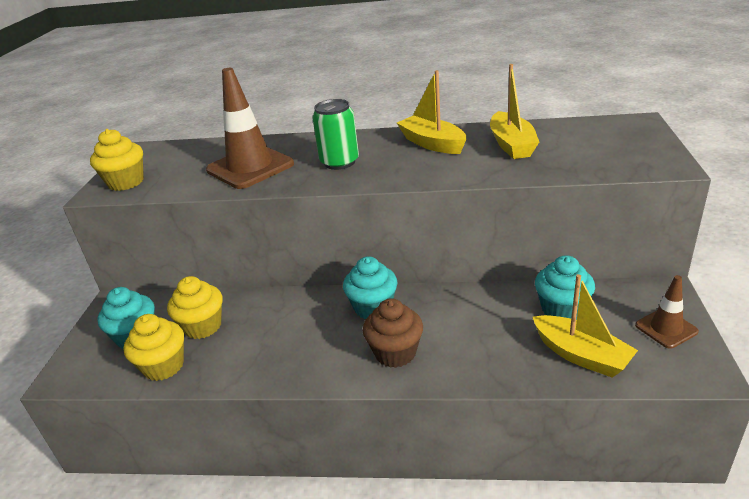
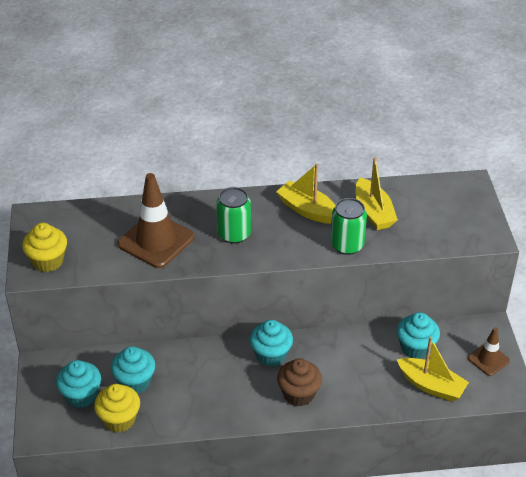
camera: 15 degrees left, 10 degrees up
yellow cupcake [167,276,222,339] -> turquoise cupcake [111,346,155,394]
none -> green can [330,198,367,255]

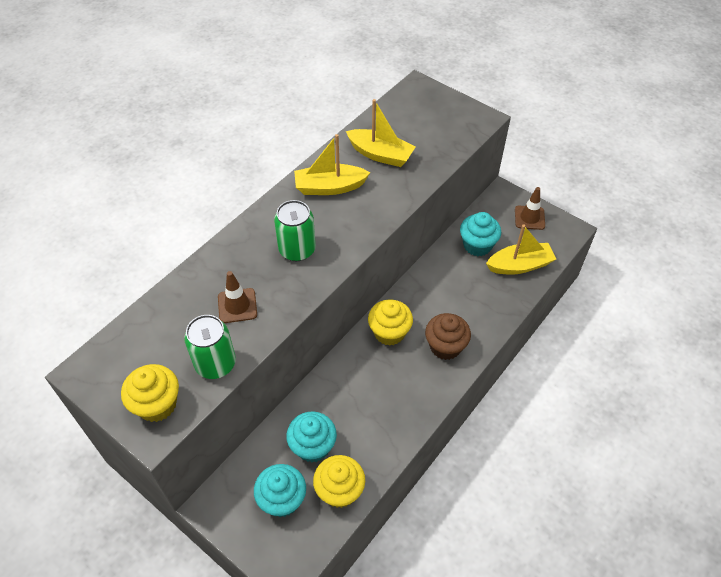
camera: 45 degrees left, 10 degrees up
brown traffic cone [118,173,194,268] -> brown traffic cone [218,271,257,323], size x0.54
turquoise cupcake [250,320,293,366] -> yellow cupcake [368,299,413,346]
green can [330,198,367,255] -> green can moved to [184,315,236,379]

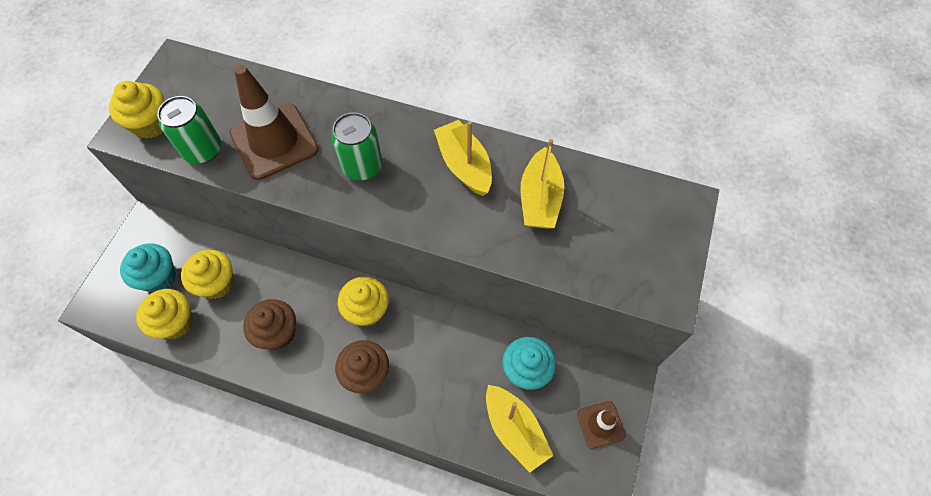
camera: 70 degrees right, 10 degrees up
brown traffic cone [218,271,257,323] -> brown traffic cone [230,65,319,180], size x1.85
turquoise cupcake [286,411,337,462] -> yellow cupcake [181,250,234,299]
none -> brown cupcake [243,299,296,350]

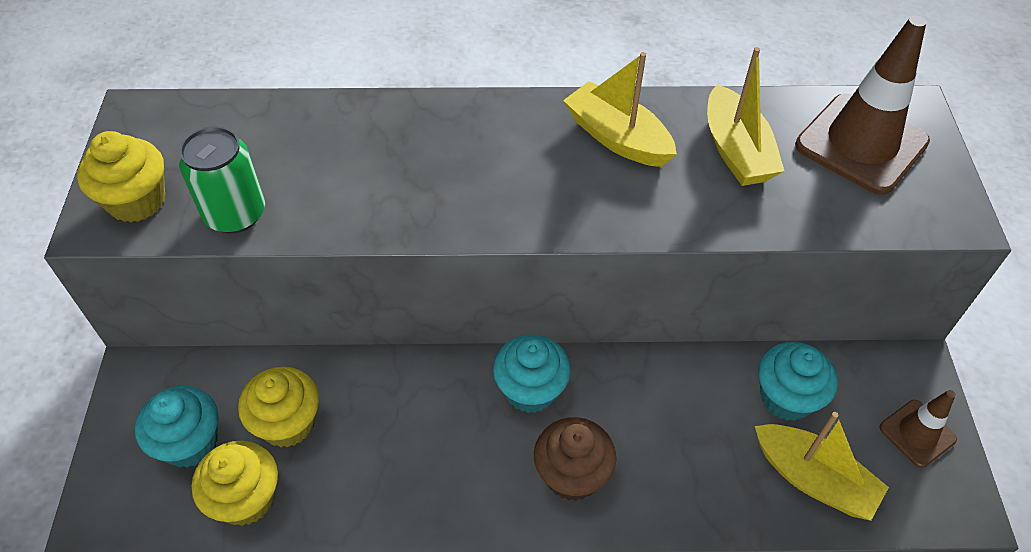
camera: 20 degrees left, 10 degrees down
brown traffic cone [230,65,319,180] -> brown traffic cone moved to [795,16,930,195]
brown cupcake [243,299,296,350] -> none
green can [331,113,382,180] -> none
yellow cupcake [338,277,389,327] -> turquoise cupcake [493,335,571,413]

